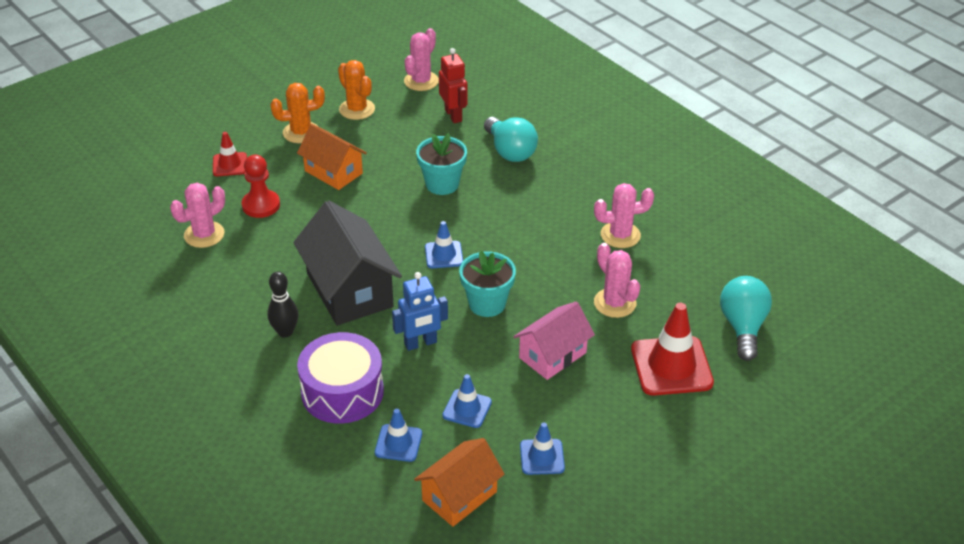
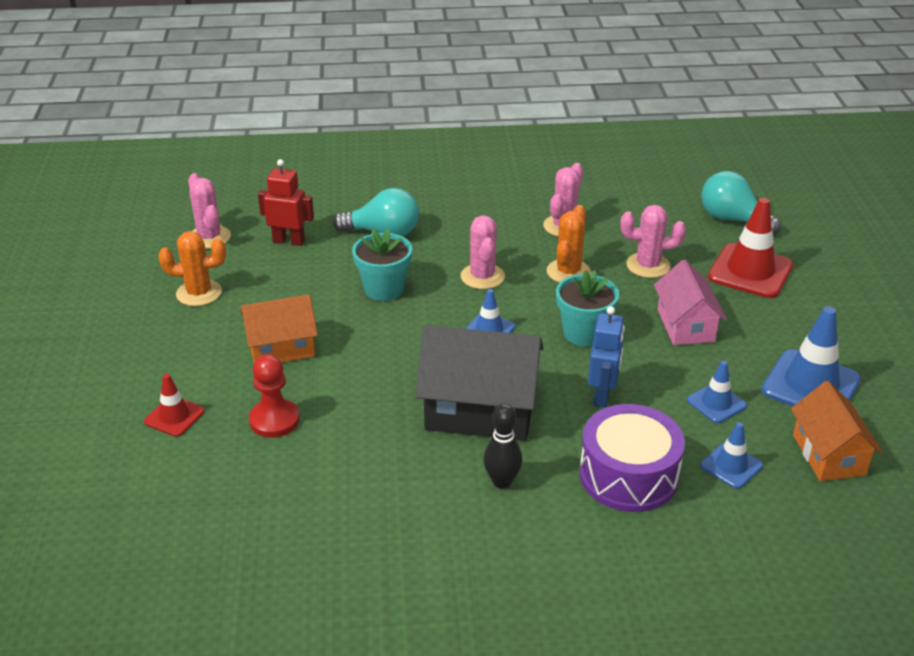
camera: 55 degrees left, 5 degrees down
pink cactus [170,183,225,248] -> pink cactus moved to [461,215,505,289]
orange cactus [270,83,325,143] -> orange cactus moved to [547,205,591,283]
blue traffic cone [520,422,565,475] -> blue traffic cone [762,306,861,406], size x1.81

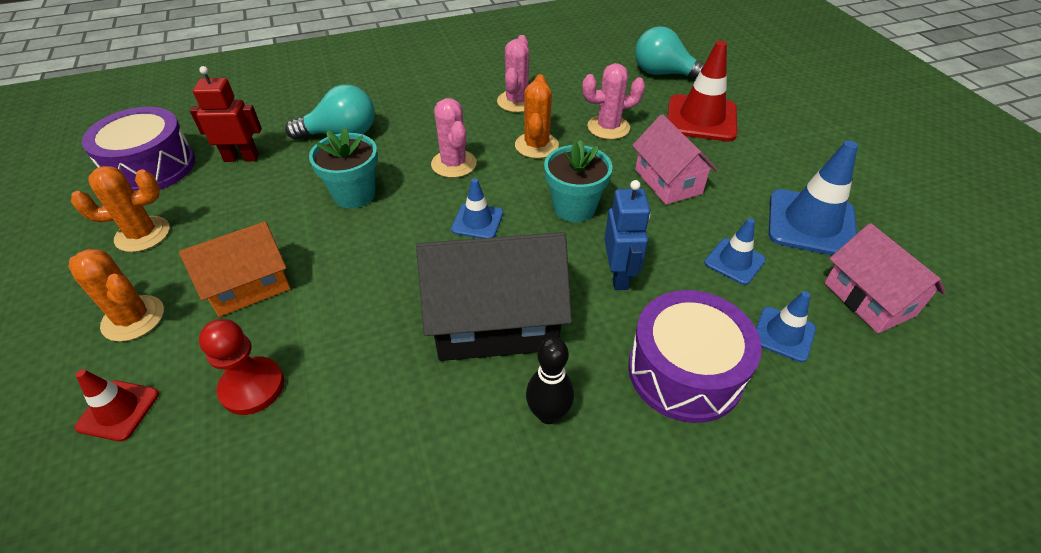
camera: 15 degrees left, 10 degrees up
pink cactus [188,173,231,249] -> purple drum [82,107,195,191]
orange house [791,381,883,481] -> pink house [824,223,945,333]
none -> orange cactus [68,249,164,342]

